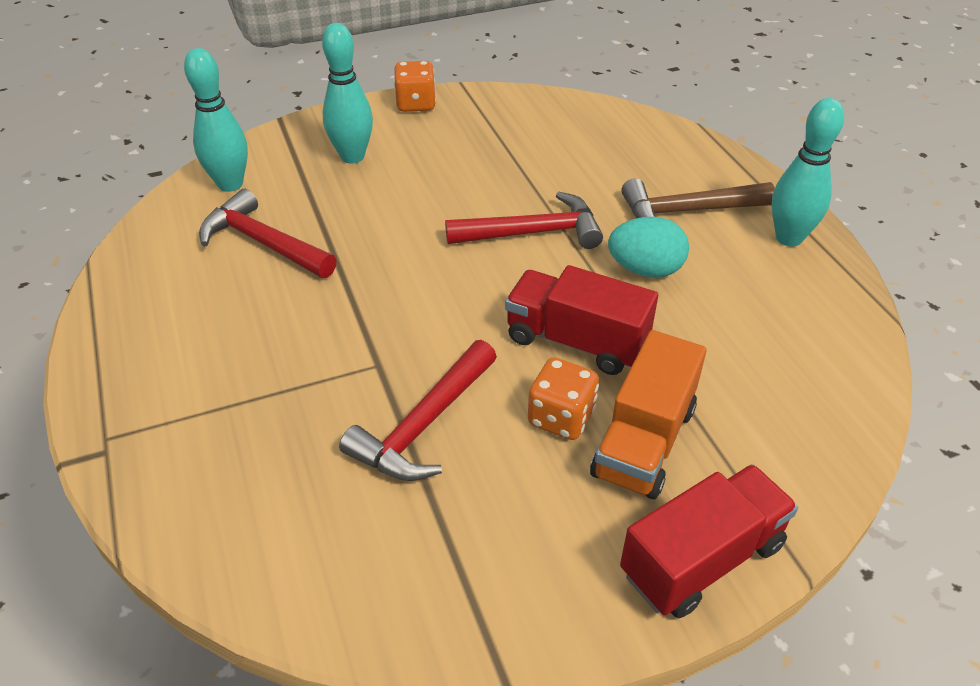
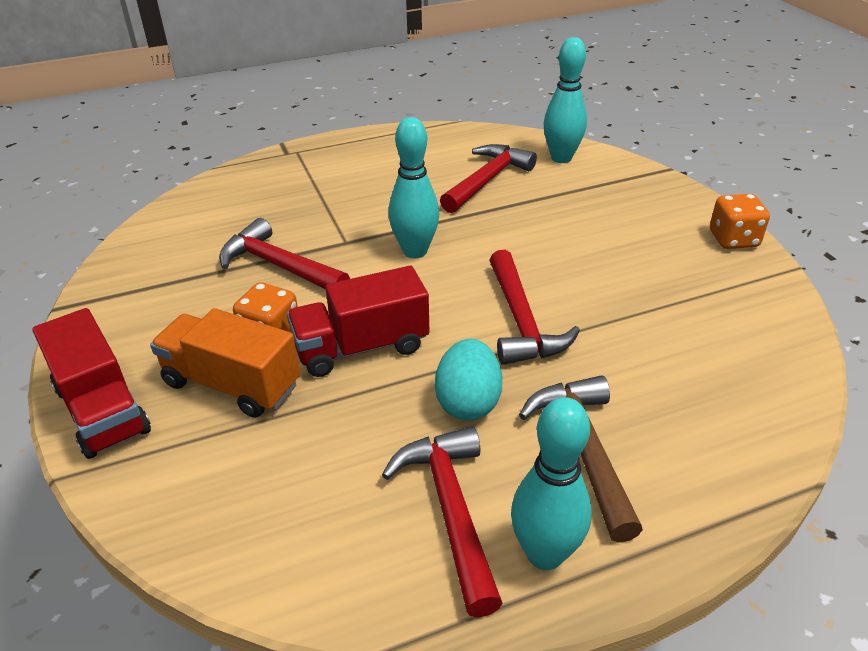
camera: 90 degrees right, 5 degrees down
turquoise bowling pin [322,23,373,164] -> turquoise bowling pin moved to [388,117,439,258]
red truck [505,265,658,375] -> red truck turned 135 degrees counterclockwise [287,266,429,377]
none -> red hammer [382,426,502,618]

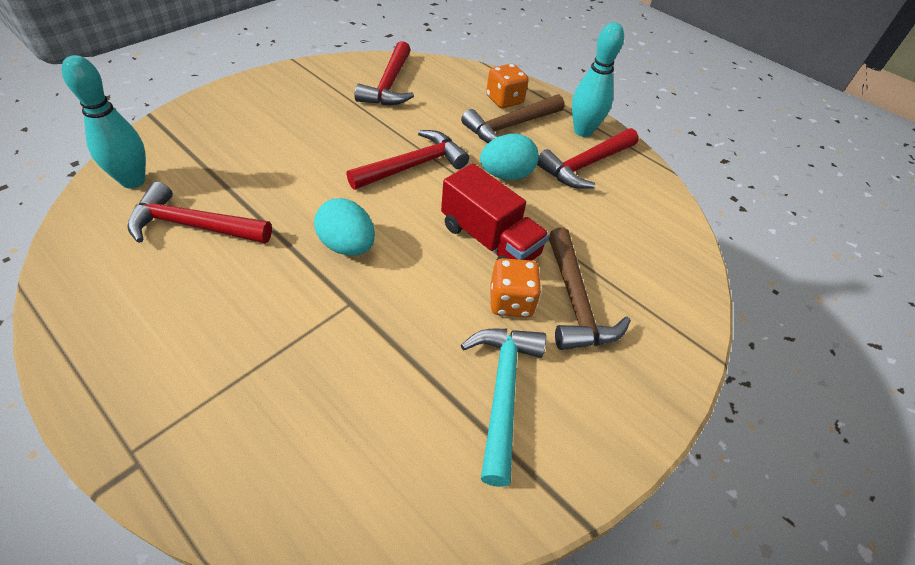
camera: 120 degrees left, 10 degrees up
red truck [33,308,151,459] -> none
orange truck [150,308,300,418] -> brown hammer [549,228,631,350]
red hammer [219,218,350,290] -> red hammer moved to [354,41,414,105]
turquoise bowling pin [388,117,439,258] -> turquoise egg [314,198,375,256]
orange dice [710,194,770,249] -> orange dice moved to [486,64,529,109]
none -> turquoise hammer [461,329,546,487]

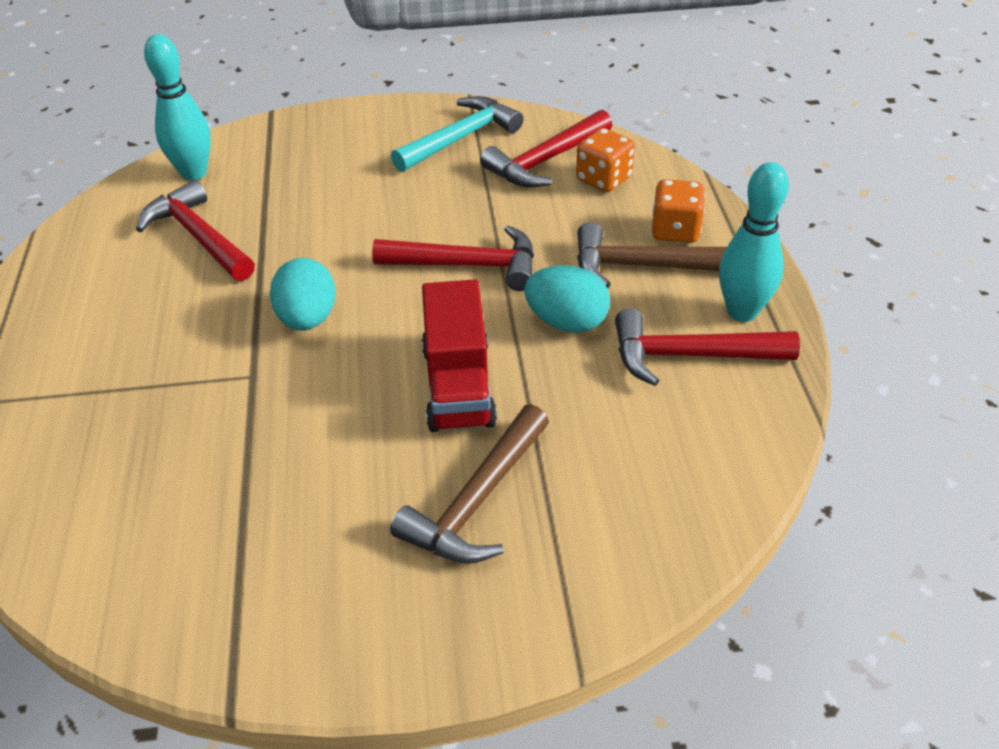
camera: 45 degrees right, 5 degrees down
turquoise hammer [461,329,546,487] -> turquoise hammer moved to [391,96,523,172]
orange dice [491,258,542,317] -> orange dice moved to [576,128,635,192]

